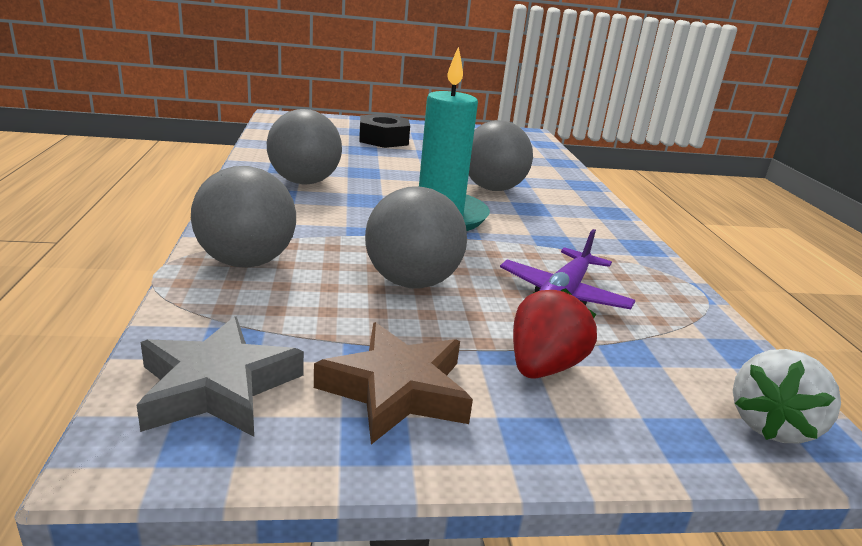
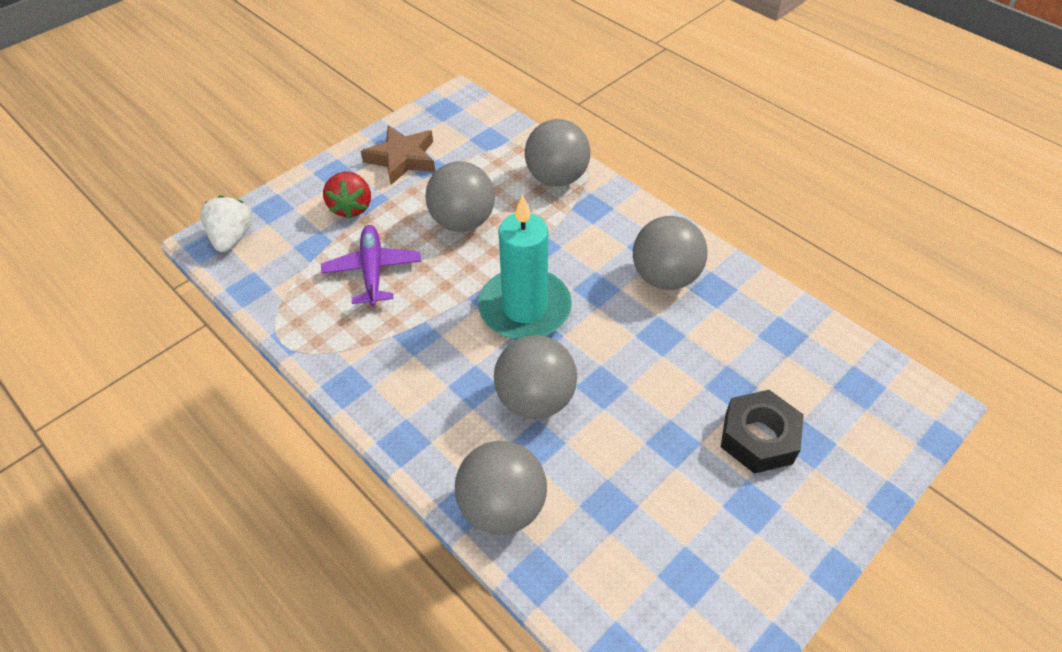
camera: 145 degrees right, 25 degrees up
grey star [137,316,304,437] -> none
none -> grey ball [455,441,547,535]

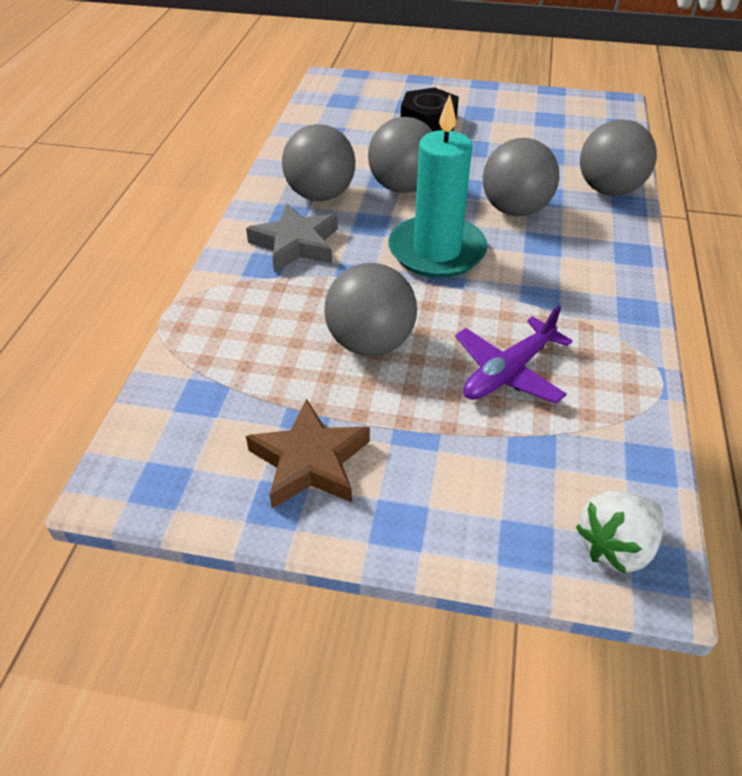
camera: 125 degrees left, 5 degrees down
red strawberry [323,172,371,219] -> none
grey ball [525,119,591,186] -> grey ball moved to [368,117,433,193]
none -> grey star [246,203,338,273]

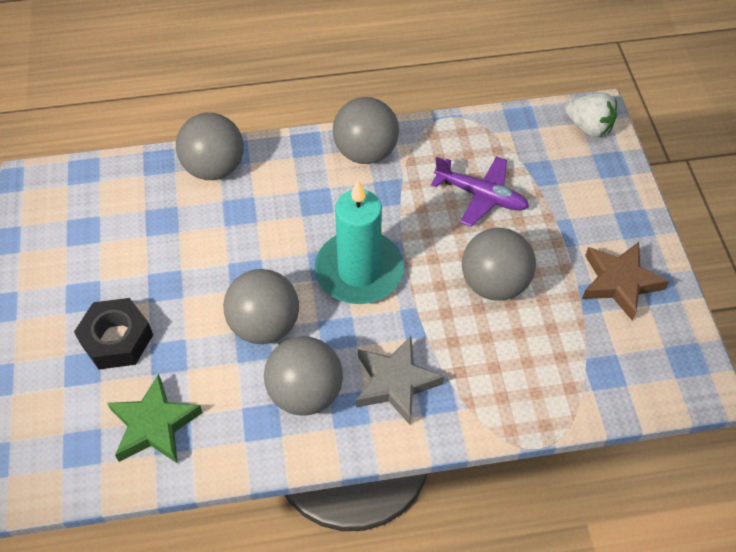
camera: 110 degrees left, 10 degrees up
grey ball [483,138,559,216] -> grey ball moved to [333,97,399,164]
none -> green star [107,374,203,464]

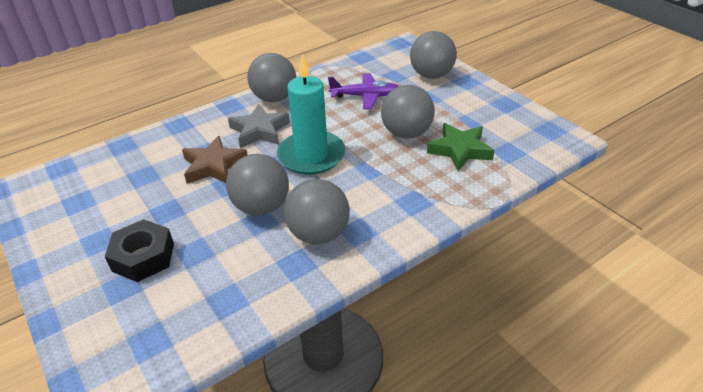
camera: 25 degrees left, 15 degrees down
green star [107,374,203,464] -> green star moved to [427,123,495,171]
grey ball [176,113,244,180] -> grey ball moved to [410,31,457,79]
grey star [356,336,445,425] -> grey star moved to [228,104,290,148]
white strawberry [565,92,617,138] -> none
brown star [582,242,669,321] -> brown star moved to [182,136,248,184]

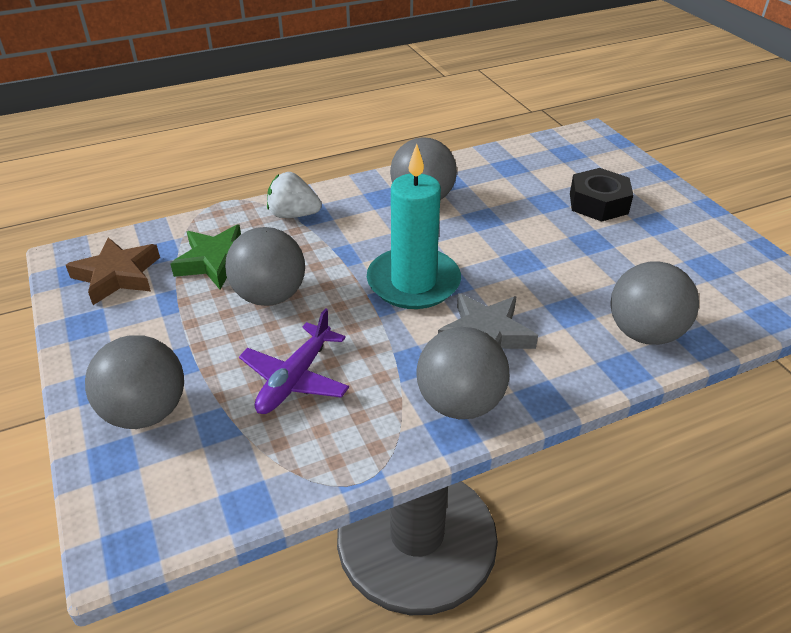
camera: 170 degrees left, 0 degrees up
brown star [182,136,248,184] -> brown star moved to [66,237,160,305]
grey ball [226,154,289,216] -> grey ball moved to [610,261,699,345]
purple plane [328,73,399,109] -> purple plane turned 75 degrees counterclockwise [239,308,349,414]
none -> white strawberry [267,172,322,218]

